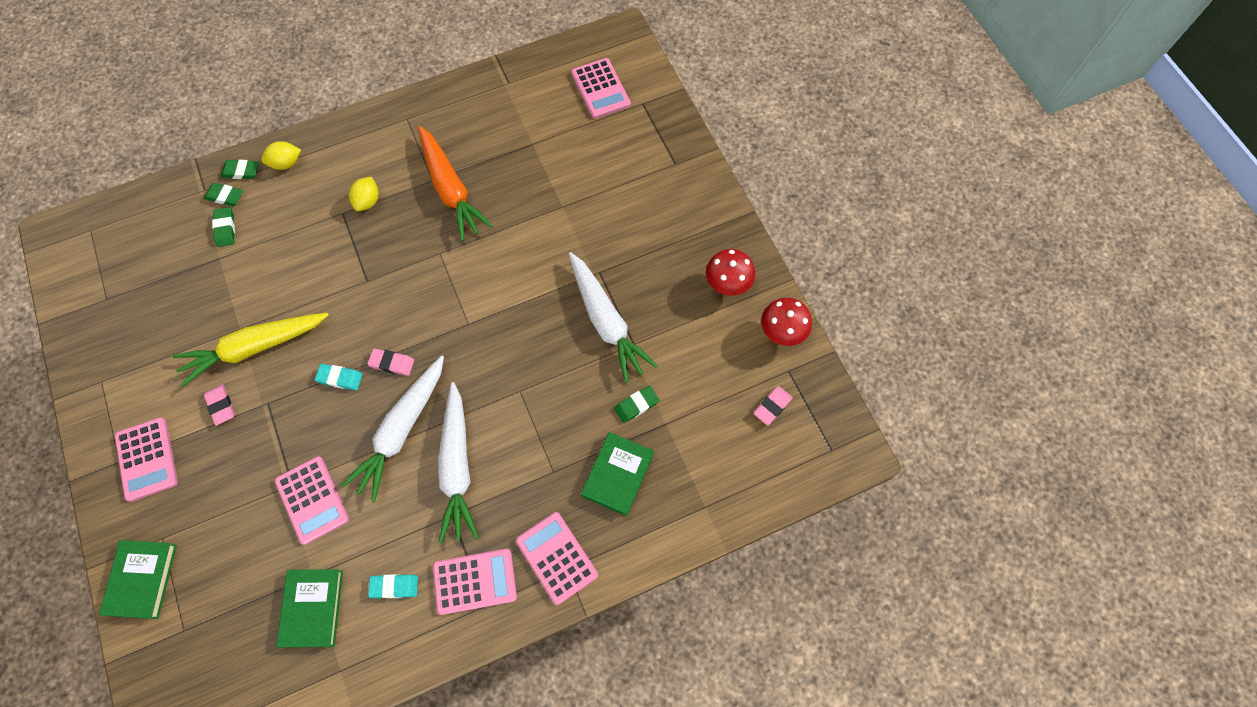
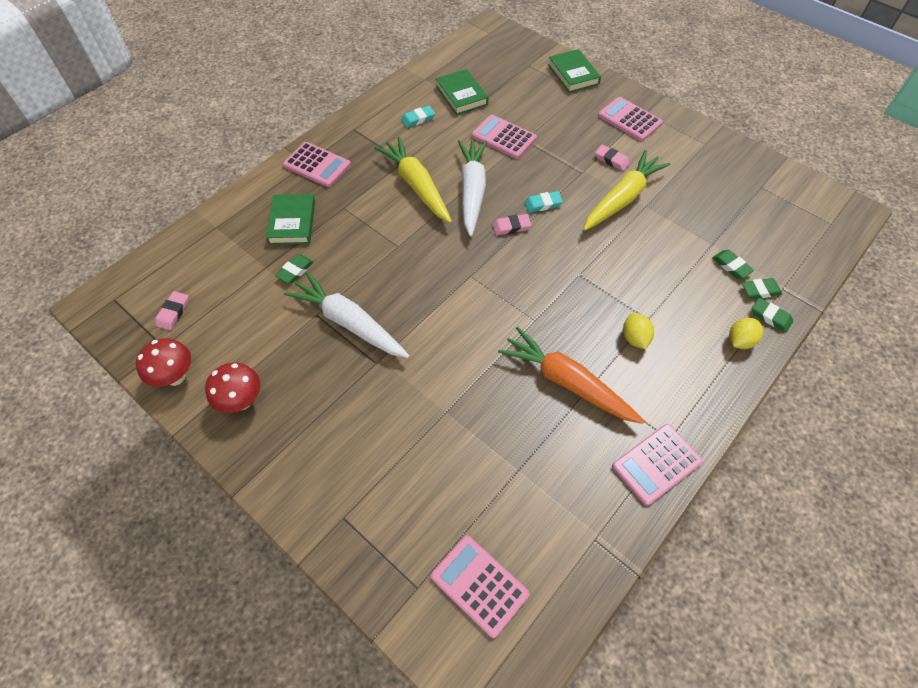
camera: 155 degrees right, 10 degrees down
green eraser [221,160,259,179] -> green eraser turned 60 degrees clockwise [752,298,793,333]
pink calculator [433,549,517,615] -> pink calculator moved to [612,424,703,506]
white carrot [438,382,479,544] -> yellow carrot [374,137,452,223]

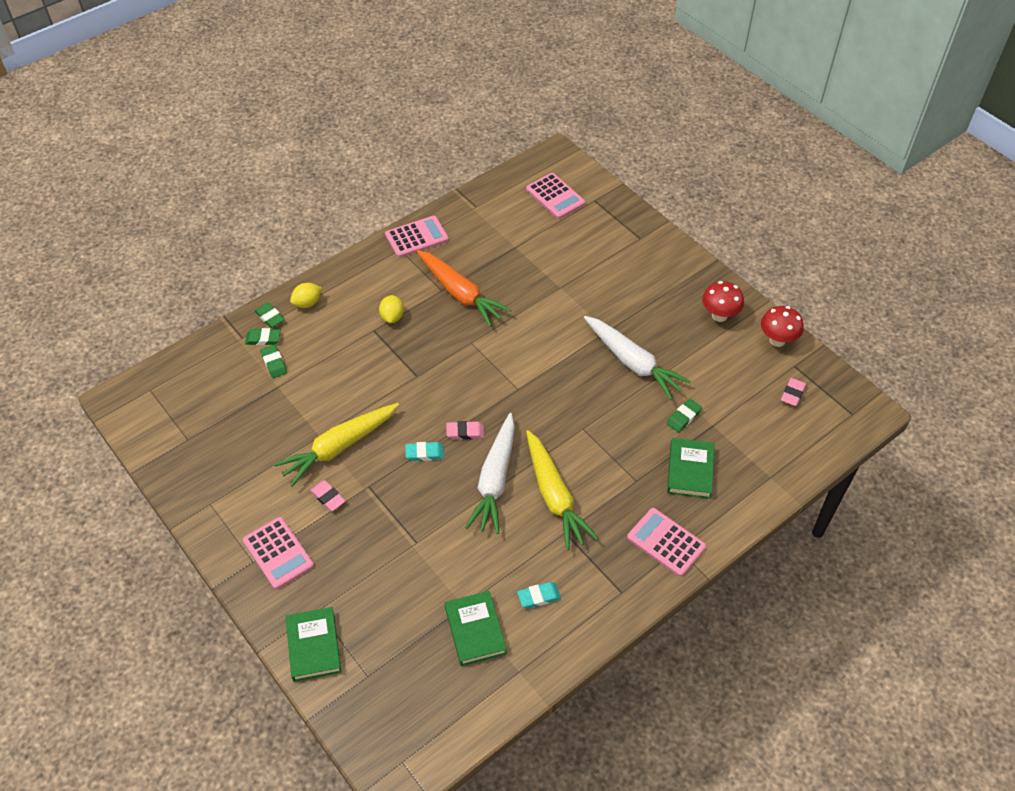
camera: 170 degrees left, 5 degrees down
pink calculator [472,115,537,159] -> none

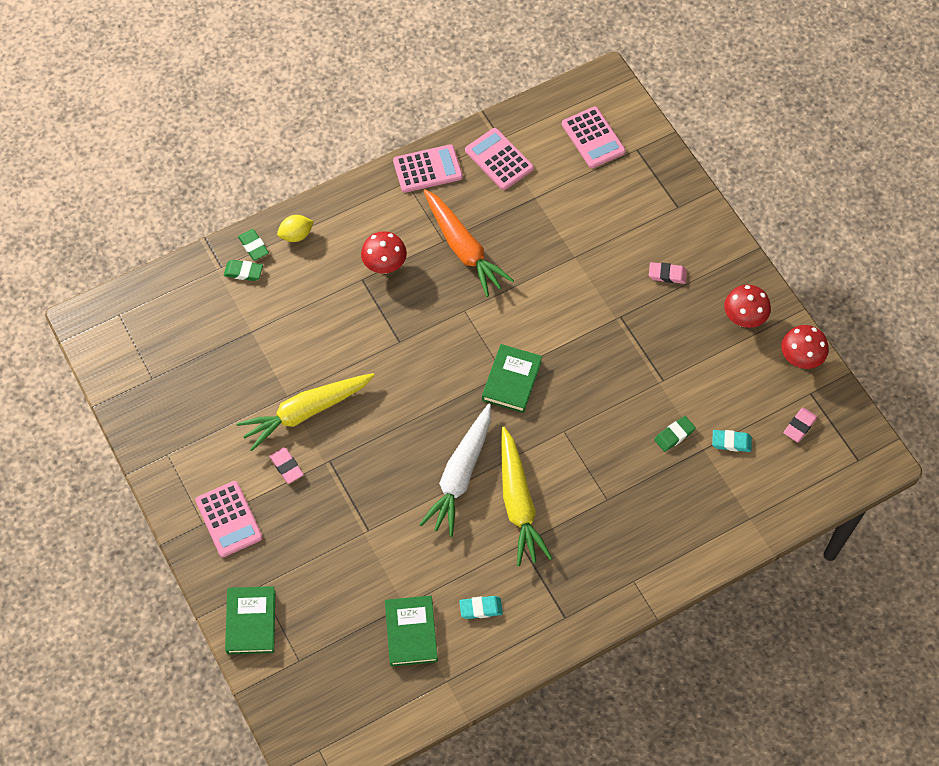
camera: 10 degrees right, 10 degrees up
green eraser [260,344,287,378] -> none
yellow lemon [379,295,404,323] -> red mushroom [361,231,407,274]
turquoise eraser [405,442,444,461] -> turquoise eraser moved to [712,430,752,452]
pink eraser [446,421,484,440] -> pink eraser moved to [649,262,687,284]
white carrot [584,316,691,400] -> none
pink calculator [627,508,706,577] -> pink calculator moved to [465,128,534,190]
green book [667,438,714,499] -> green book moved to [482,344,542,413]

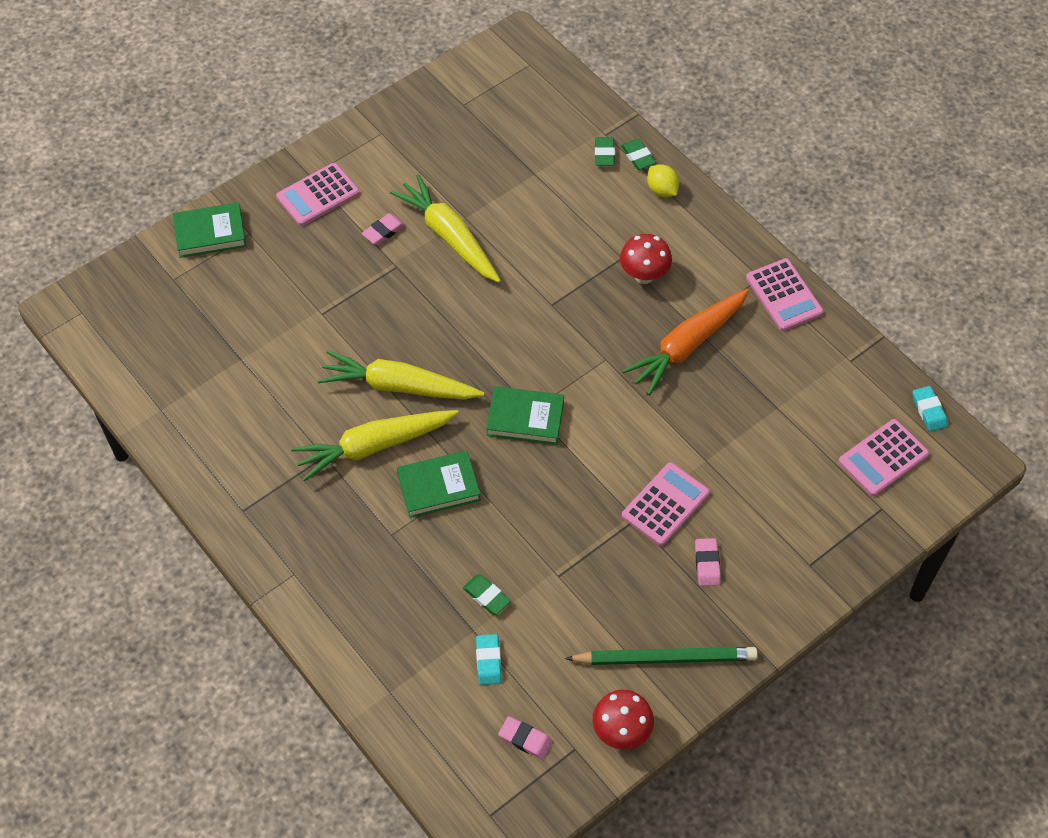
camera: 80 degrees right, 5 degrees down
green eraser [238,229,269,261] -> green eraser turned 75 degrees counterclockwise [621,139,656,170]
green book [385,596,438,667] -> green book moved to [397,450,481,518]
white carrot [419,404,491,537] -> yellow carrot [318,350,484,400]
turquoise eraser [459,596,503,619] -> turquoise eraser moved to [913,386,948,431]
pink calculator [465,128,534,190] -> pink calculator moved to [622,462,710,546]
red mushroom [724,284,771,328] -> green pencil [565,647,758,665]

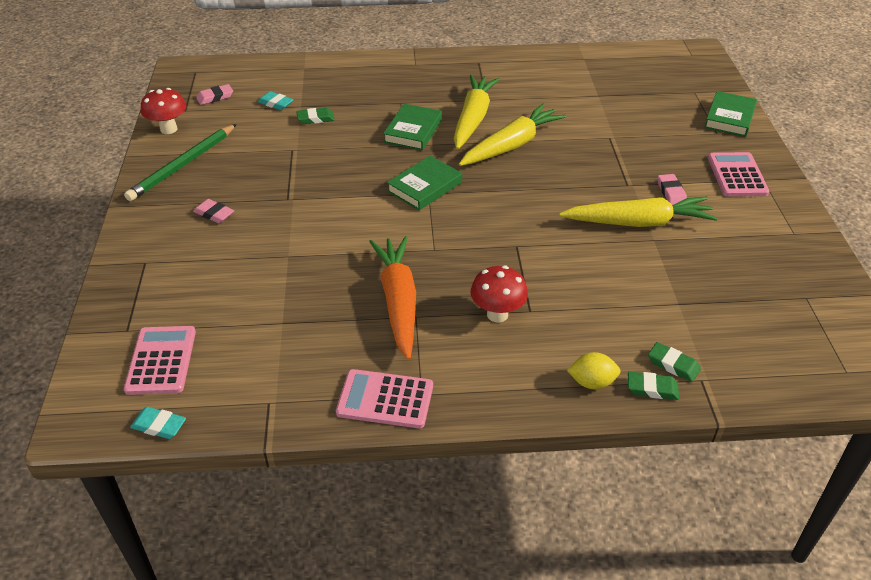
camera: 125 degrees right, 15 degrees down
pink calculator [622,462,710,546] -> none

